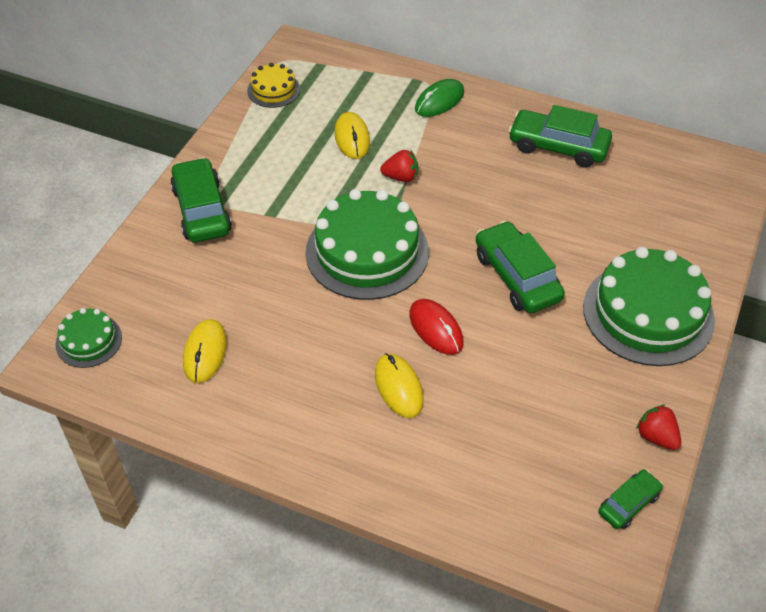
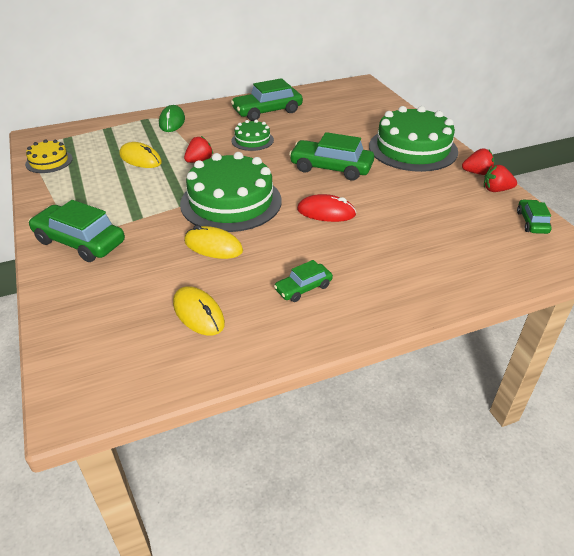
camera: 45 degrees left, 10 degrees down
green cake [56,308,122,368] -> green cake moved to [231,120,274,151]
yellow mouse [375,353,424,418] -> yellow mouse moved to [184,225,243,259]
none -> green car [274,260,333,302]
none -> red strawberry [462,148,494,175]

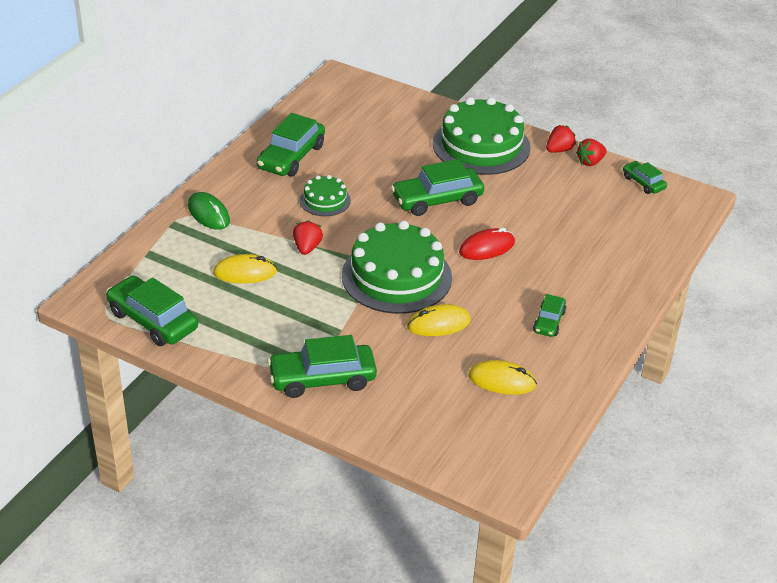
camera: 40 degrees left, 0 degrees up
yellow cake [25,139,73,173] -> green car [106,276,198,346]

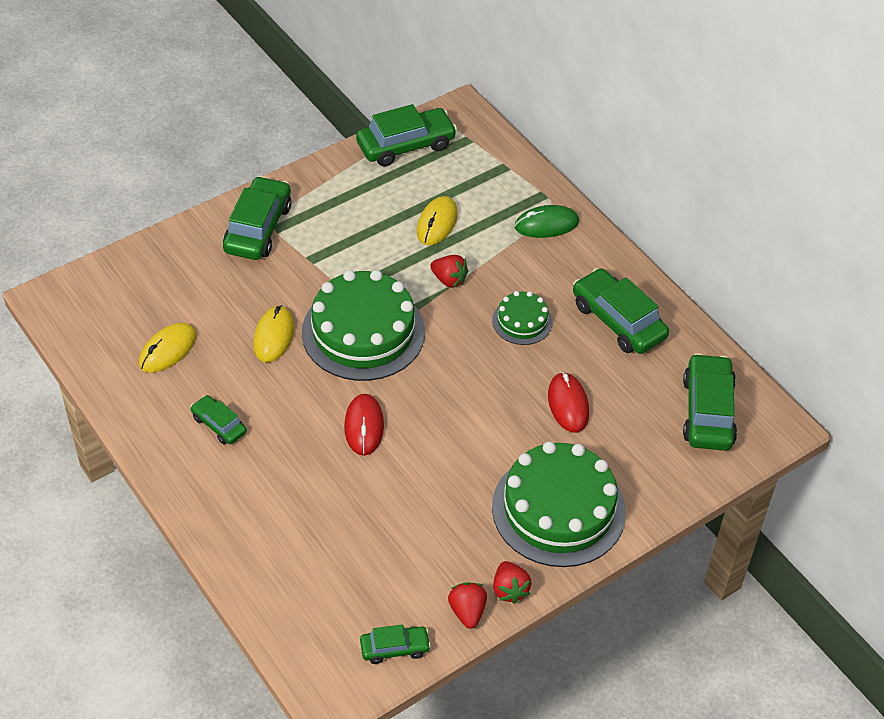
camera: 115 degrees right, 10 degrees up
green car [391,159,484,216] -> green car moved to [683,353,737,451]
none -> red mouse [548,372,589,433]

